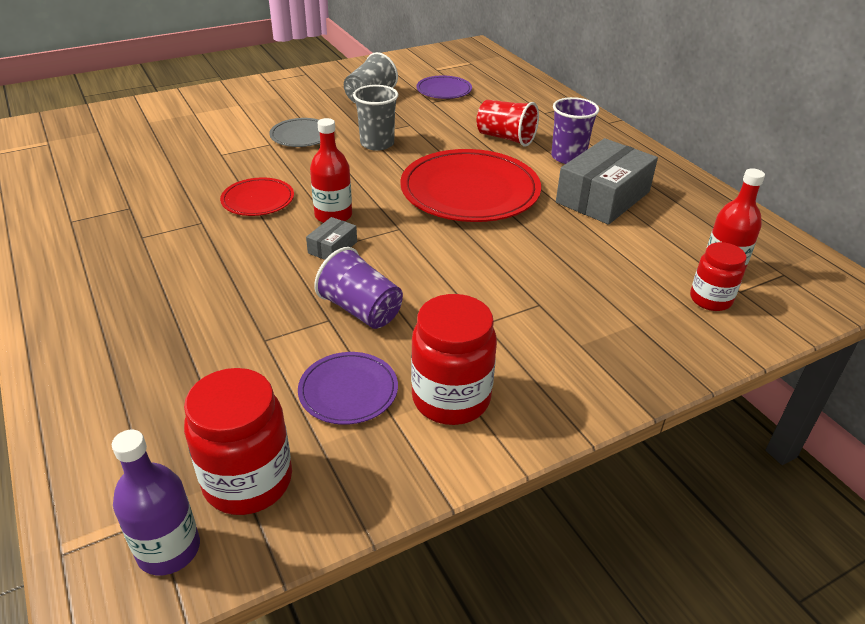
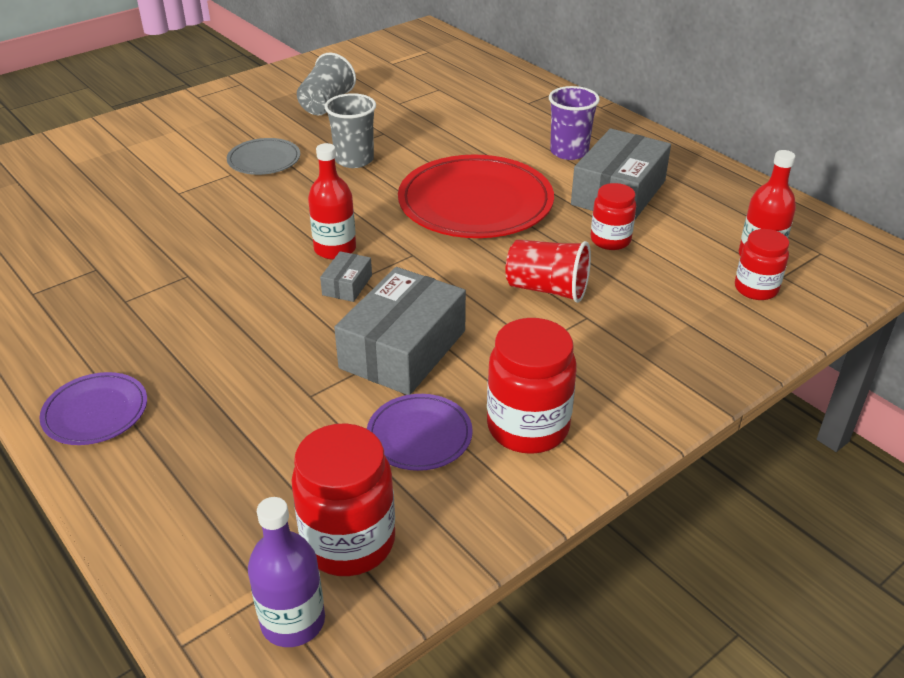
camera: 10 degrees left, 0 degrees up
red plate [220,177,294,216] -> none
purple cup [314,247,403,329] -> grey box [334,267,466,395]
purple plate [416,75,472,99] -> purple plate moved to [39,372,147,445]
red cup [476,100,539,147] -> red cup moved to [506,240,591,303]
none -> red jar [591,183,636,250]

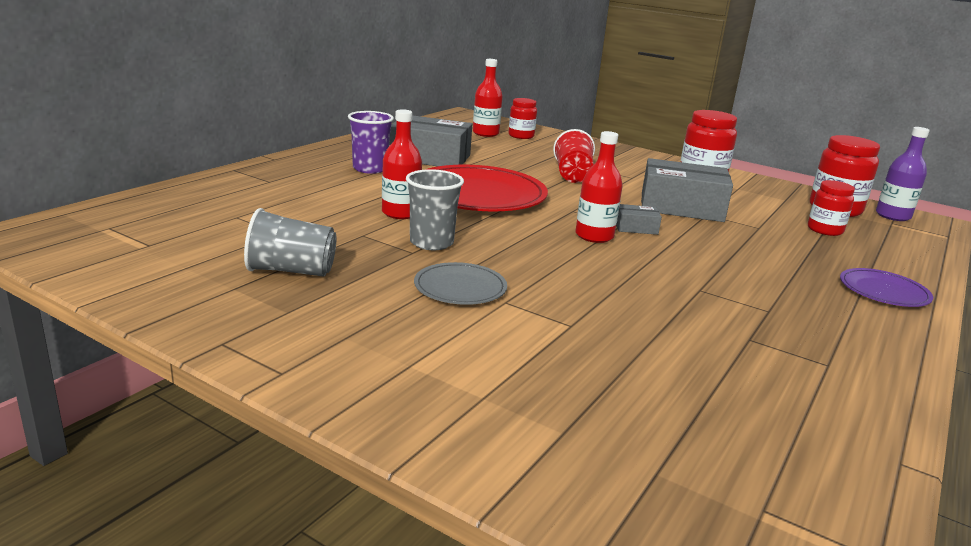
camera: 110 degrees left, 15 degrees down
purple plate [367,394,473,471] -> none
red jar [591,183,636,250] -> red jar moved to [808,180,855,236]
none -> red bottle [382,109,422,219]

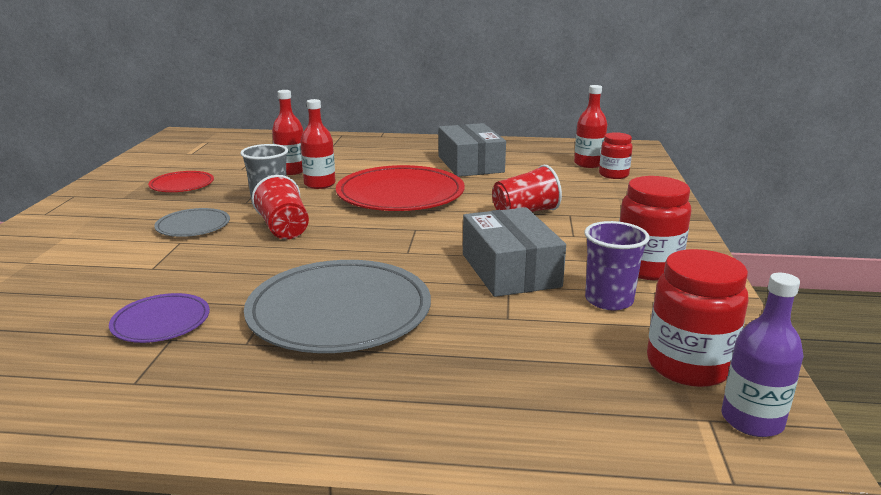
camera: 65 degrees right, 0 degrees up
grey cup [244,208,336,277] -> red plate [148,171,214,192]
purple cup [348,111,394,174] -> purple cup moved to [585,221,650,310]
red bottle [576,131,623,243] -> red bottle moved to [272,90,303,175]
grey box [616,204,662,235] -> none
red jar [808,180,855,236] -> none
purple plate [840,268,933,307] -> purple plate moved to [109,293,210,343]
none -> grey plate [244,260,431,353]
none -> red cup [252,175,309,239]

